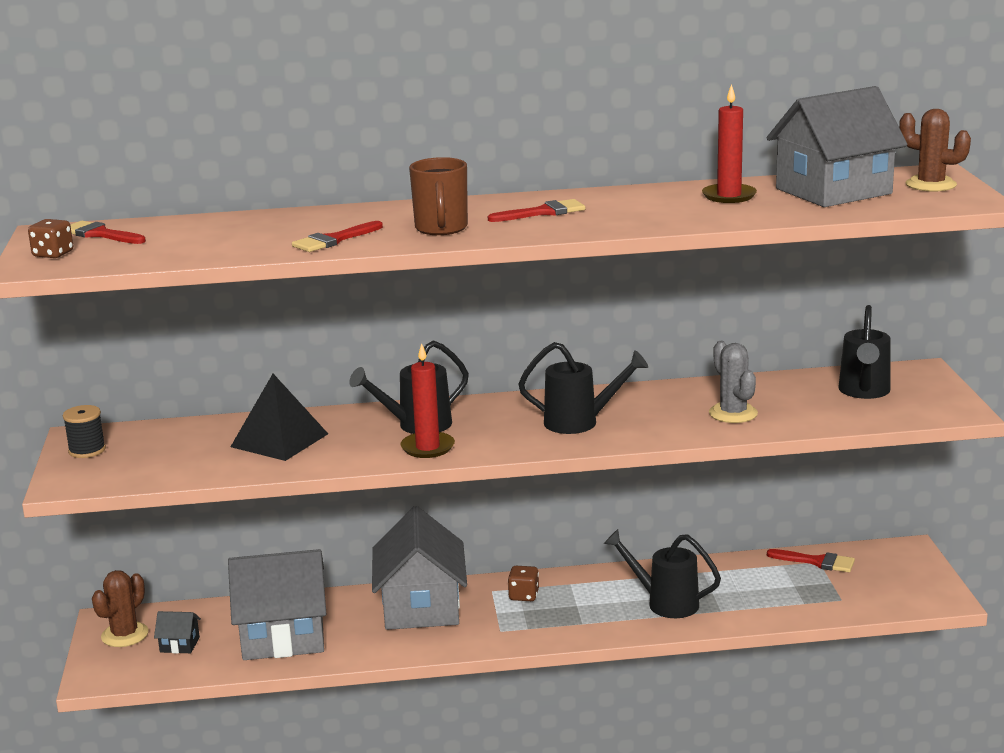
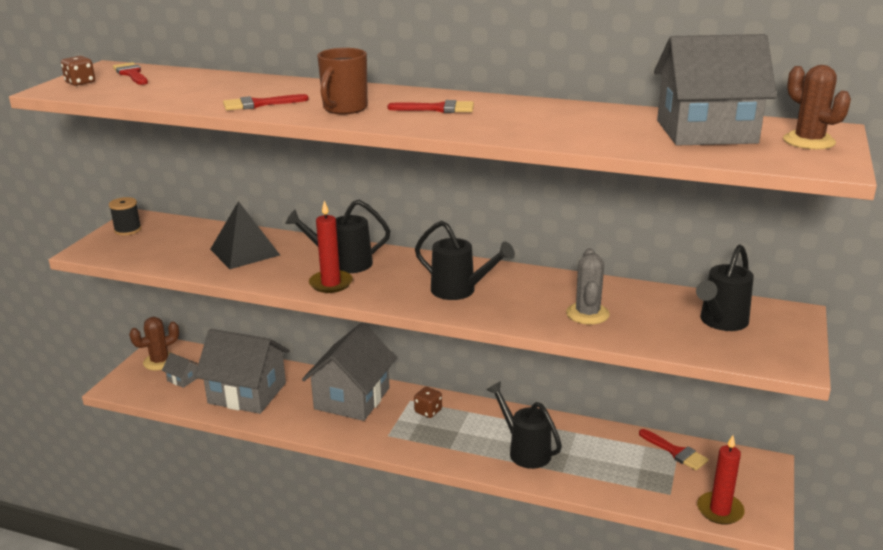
camera: 25 degrees right, 5 degrees up
black house [154,611,201,653] -> grey house [162,353,198,388]
red candle [702,84,757,203] -> red candle moved to [697,435,745,525]

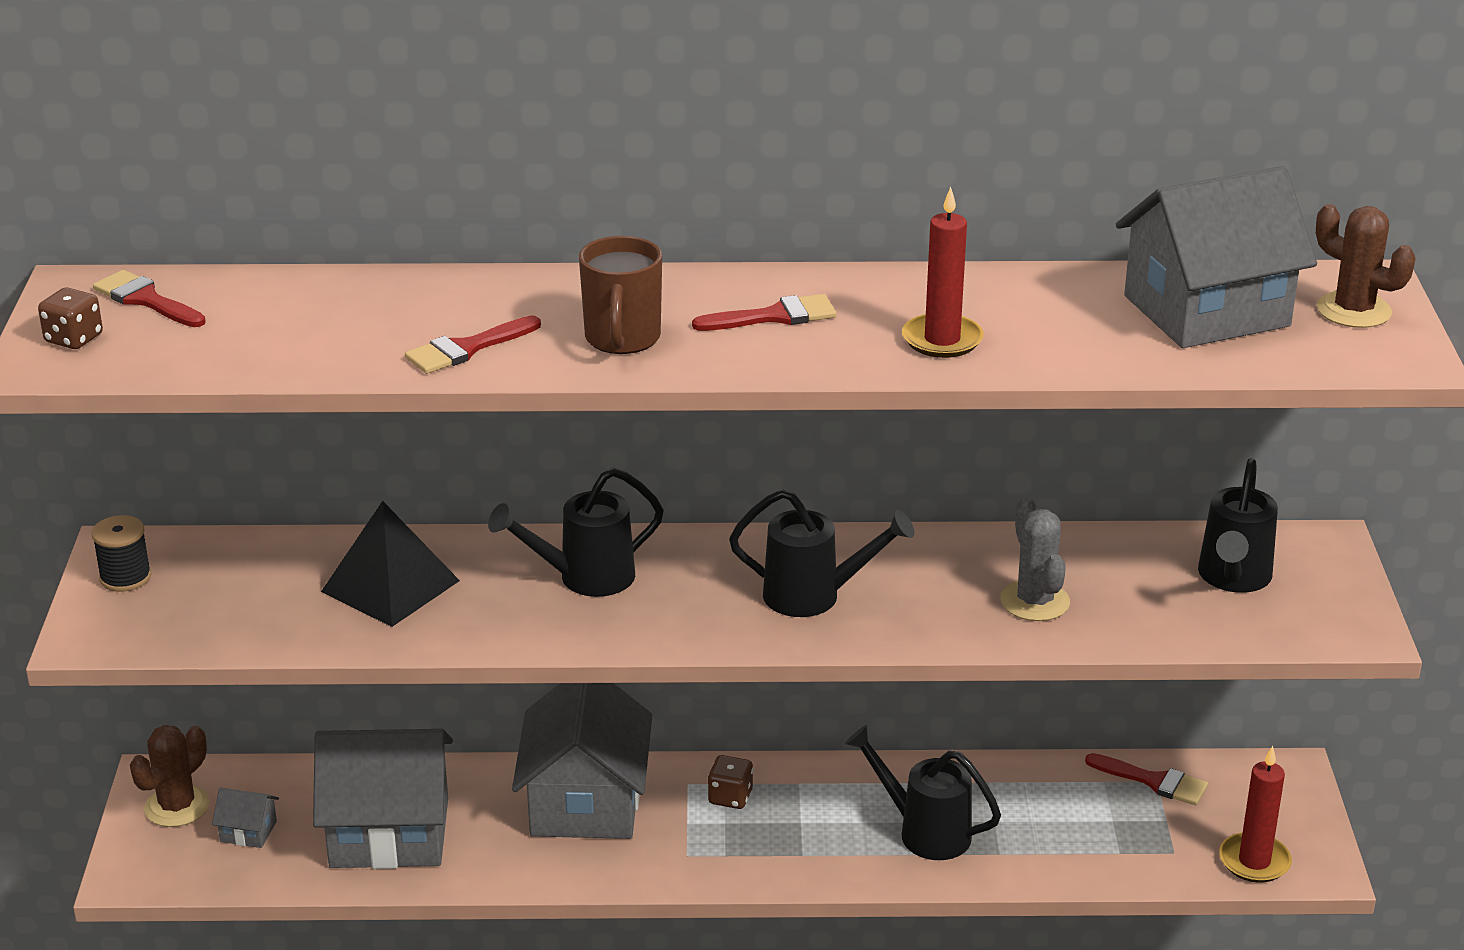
camera: 20 degrees left, 5 degrees up
red candle [309,200,353,293] -> red candle moved to [902,187,984,358]

